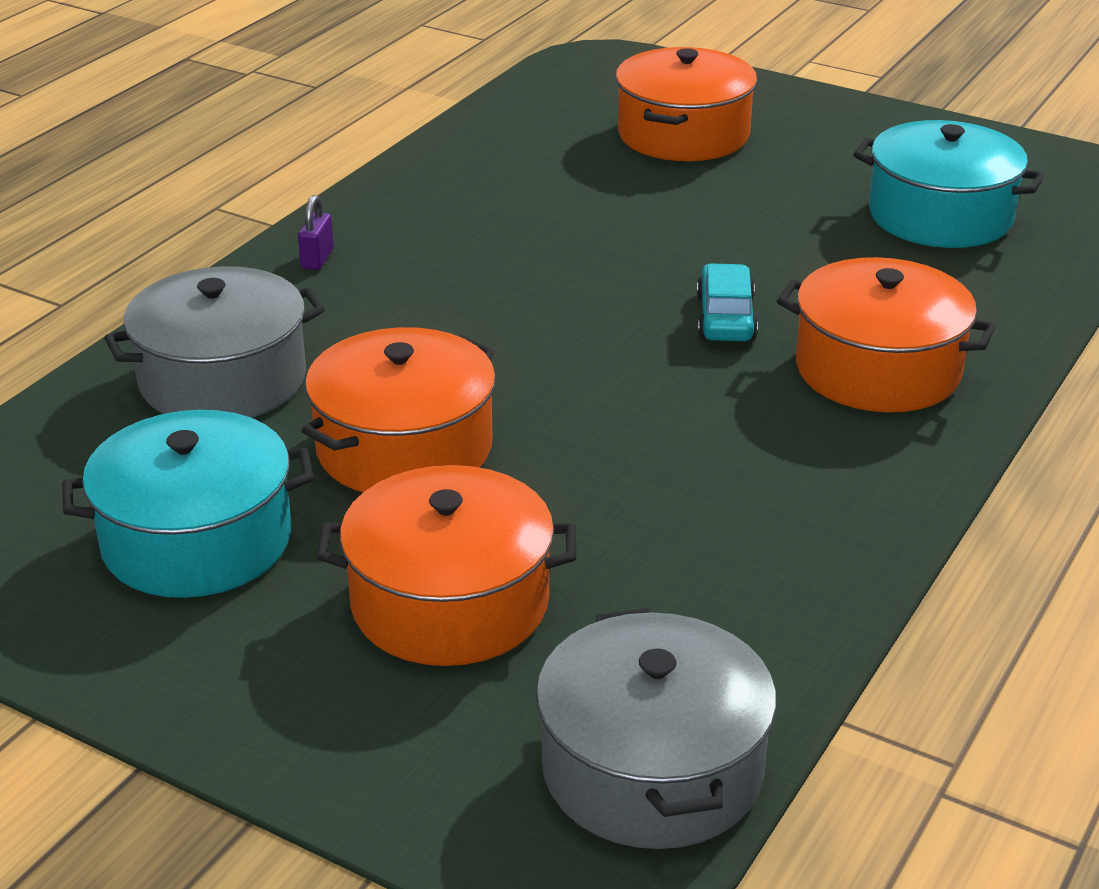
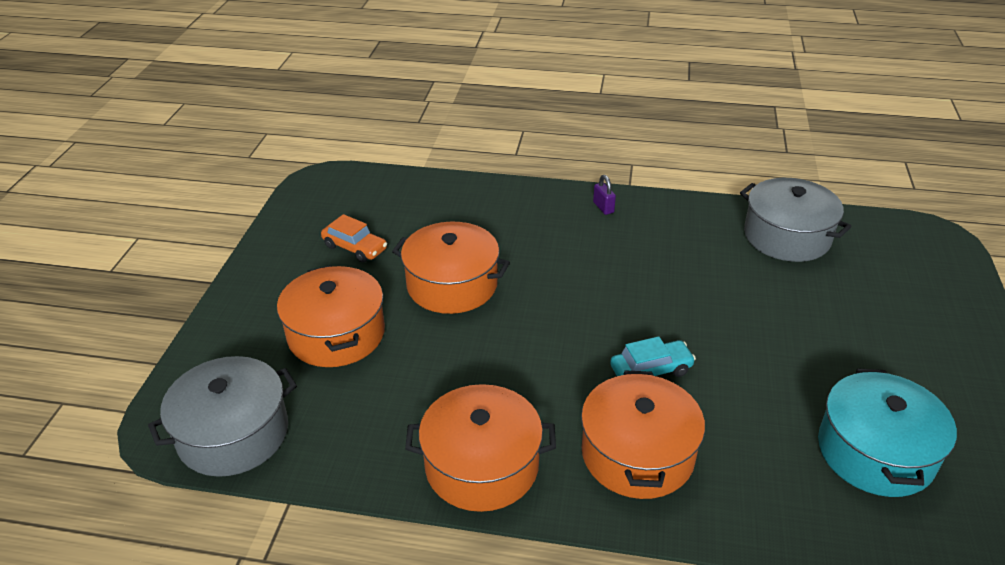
camera: 70 degrees right, 5 degrees up
turquoise pot [62,410,314,598] -> orange car [321,214,387,263]
grey pot [104,266,325,418] -> grey pot moved to [740,178,851,262]
purple padlock [298,195,334,270] -> purple padlock turned 75 degrees clockwise [593,175,616,215]
orange pot [616,47,757,161] -> orange pot moved to [405,384,556,512]

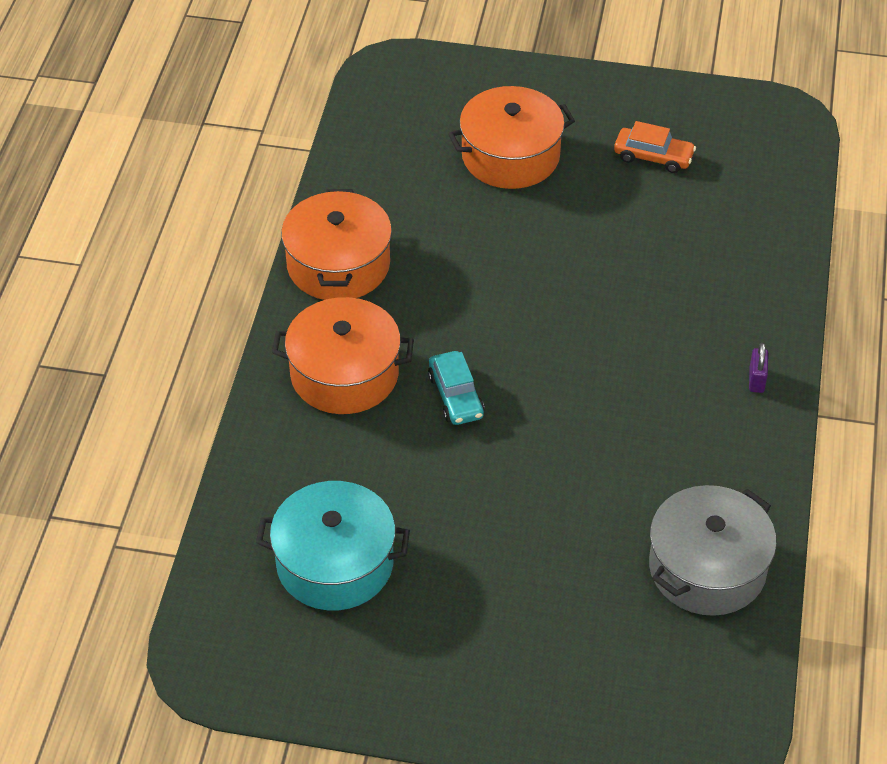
camera: 90 degrees right, 10 degrees up
grey pot [148,356,297,477] -> none
orange car [321,214,387,263] -> orange car turned 105 degrees counterclockwise [614,121,696,173]
orange pot [392,222,510,314] -> none
purple padlock [593,175,616,215] -> purple padlock turned 60 degrees counterclockwise [749,343,768,393]

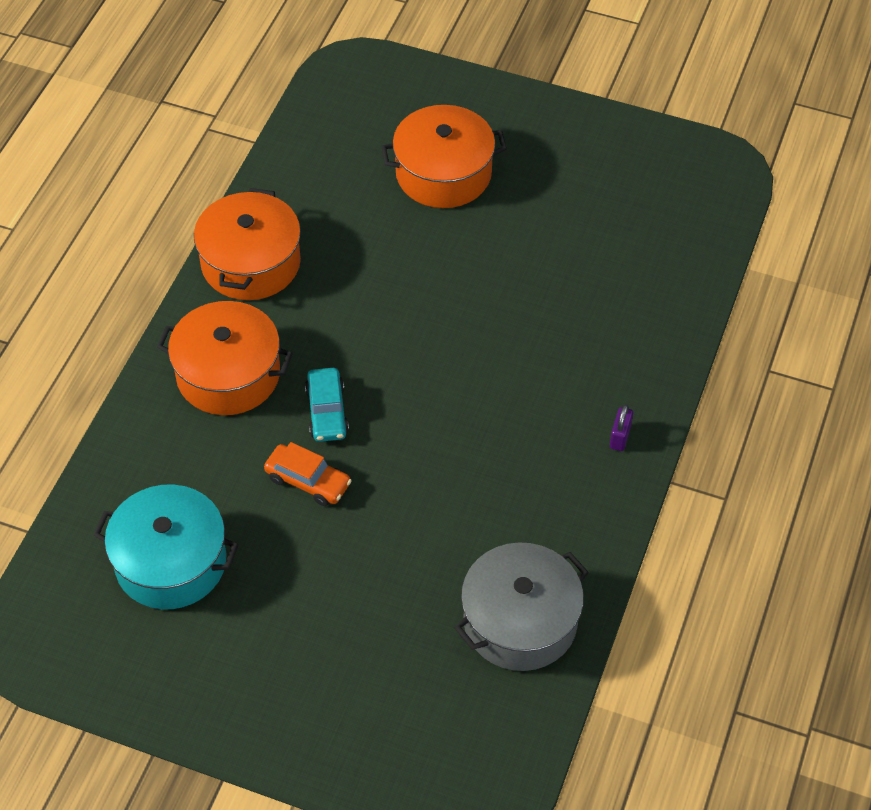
camera: 10 degrees right, 5 degrees up
orange car [614,121,696,173] -> orange car moved to [264,442,352,506]

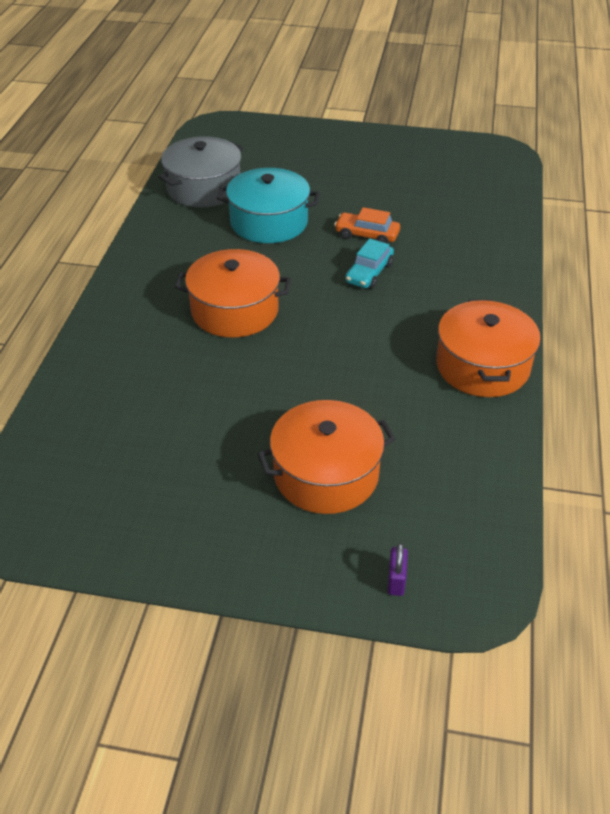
camera: 170 degrees right, 10 degrees down
turquoise pot [93,485,239,609] -> turquoise pot moved to [217,168,319,243]
orange pot [157,301,293,415] -> orange pot moved to [175,249,291,337]
turquoise car [305,368,349,442] -> turquoise car turned 135 degrees counterclockwise [345,238,394,289]
purple padlock [610,404,633,451] -> purple padlock moved to [387,543,408,596]

